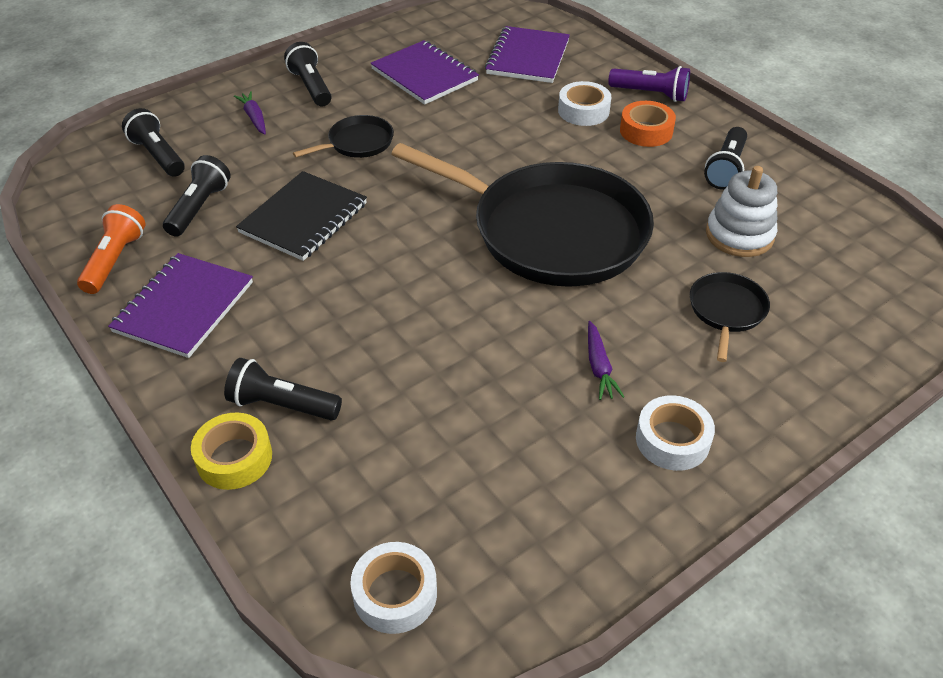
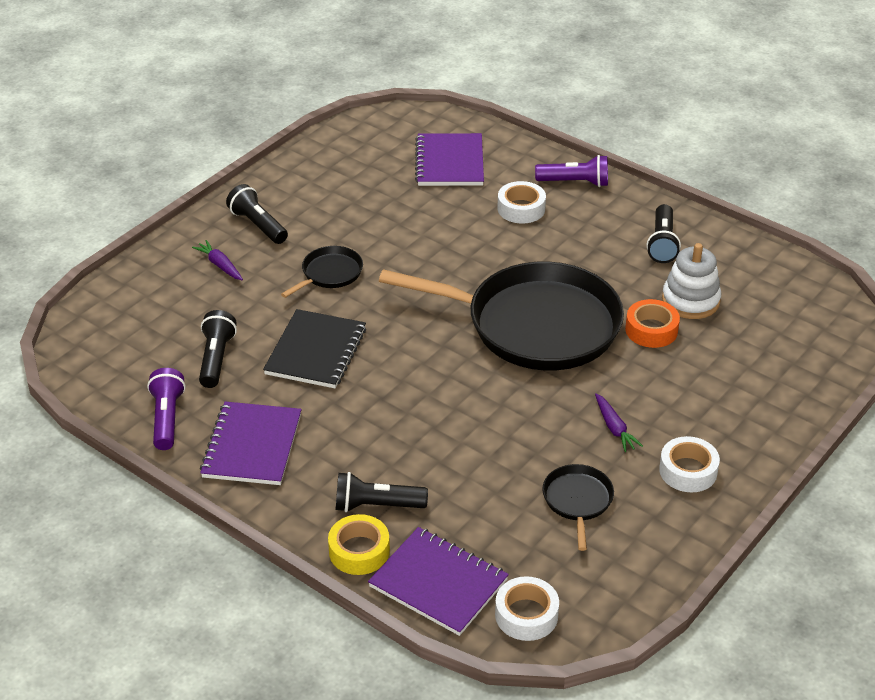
camera: 15 degrees left, 5 degrees down
orange flashlight [77,204,145,294] -> purple flashlight [147,368,186,450]
black flashlight [122,108,185,177] -> none
purple notebook [370,40,479,105] -> purple notebook moved to [368,527,509,636]
orange tape [620,101,676,147] -> orange tape moved to [625,299,680,348]
black pan [690,272,770,362] -> black pan moved to [542,464,614,551]

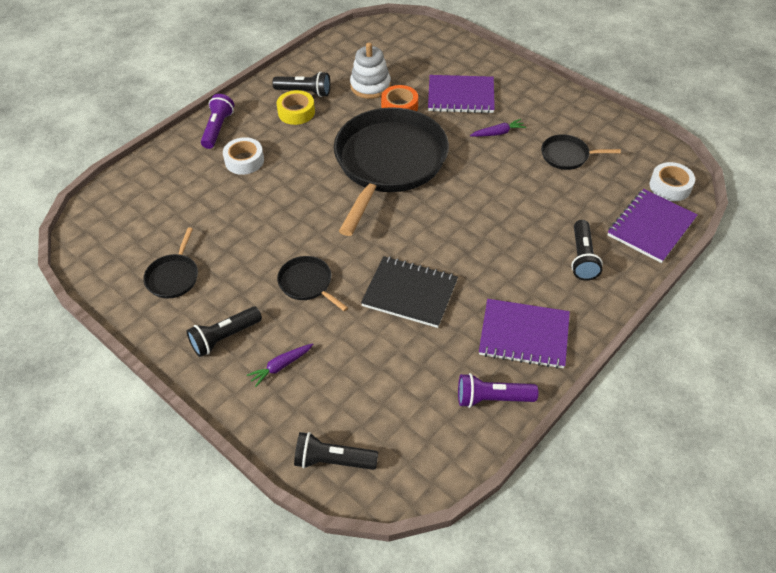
camera: 85 degrees left, 10 degrees up
black flashlight [199,310,237,388] -> black flashlight moved to [294,432,378,470]
yellow tape [328,514,390,575] -> yellow tape moved to [277,90,315,125]
purple notebook [415,133,484,186] -> purple notebook moved to [428,75,495,113]
white tape [659,436,720,492] -> none
none -> black pan [143,227,198,298]

